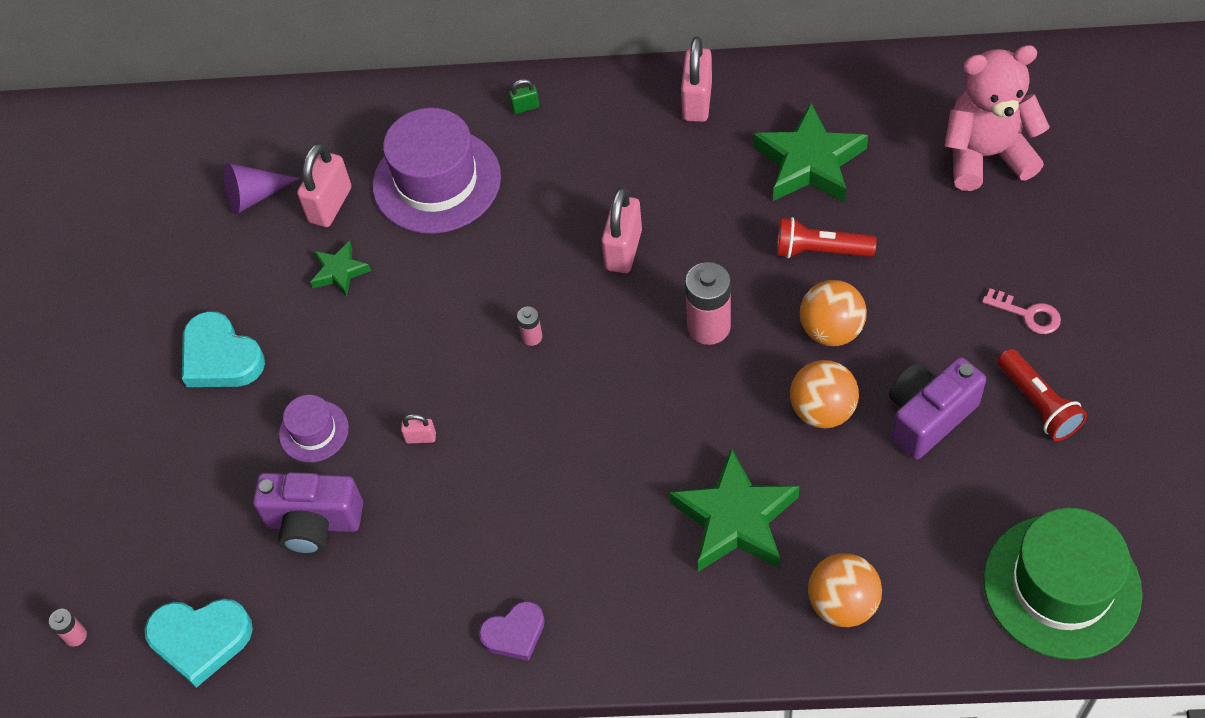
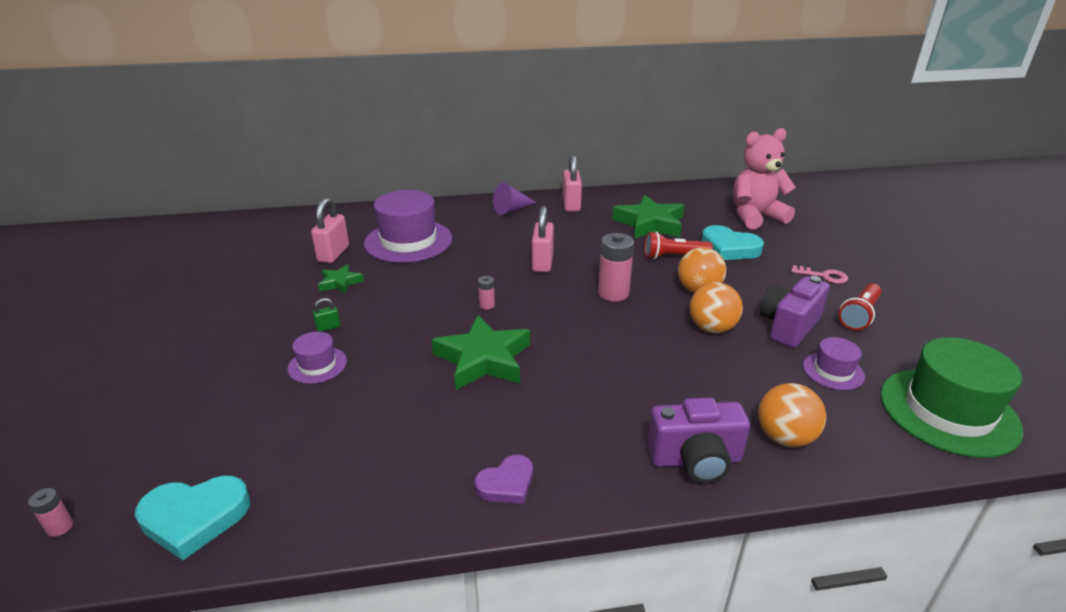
camera: 15 degrees left, 25 degrees down
turquoise heart [182,311,265,387] -> turquoise heart moved to [701,225,764,260]
purple cone [224,163,300,214] -> purple cone moved to [493,182,537,215]
purple camera [253,472,363,555] -> purple camera moved to [647,398,750,483]
pink padlock [401,414,436,444] -> none
green padlock [509,79,539,114] -> green padlock moved to [313,298,340,332]
green star [669,448,799,572] -> green star moved to [432,315,530,390]
red flashlight [997,349,1087,441] -> red flashlight turned 75 degrees clockwise [839,283,882,330]
none -> purple hat [803,337,865,390]

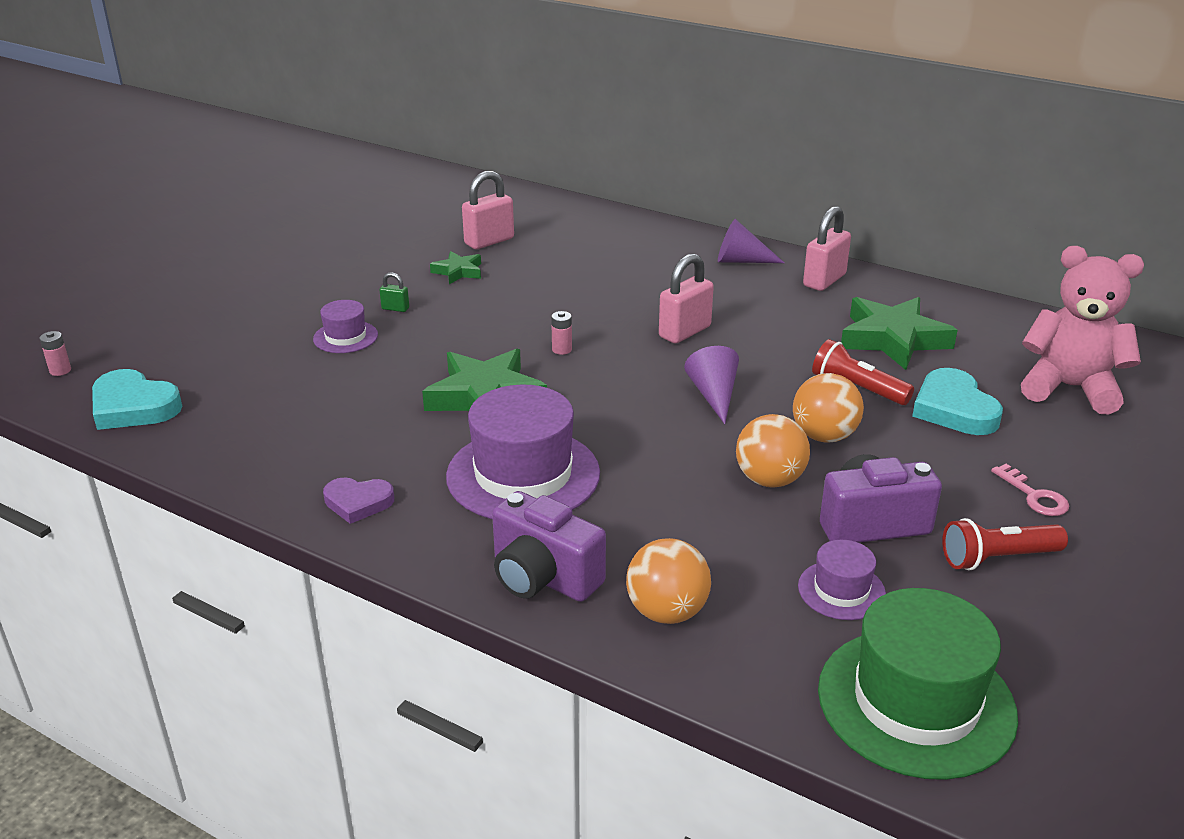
camera: 40 degrees right, 0 degrees up
purple hat [364,190,452,263] -> purple hat moved to [446,385,600,519]
pink battery [598,233,634,301] -> purple cone [684,346,739,424]

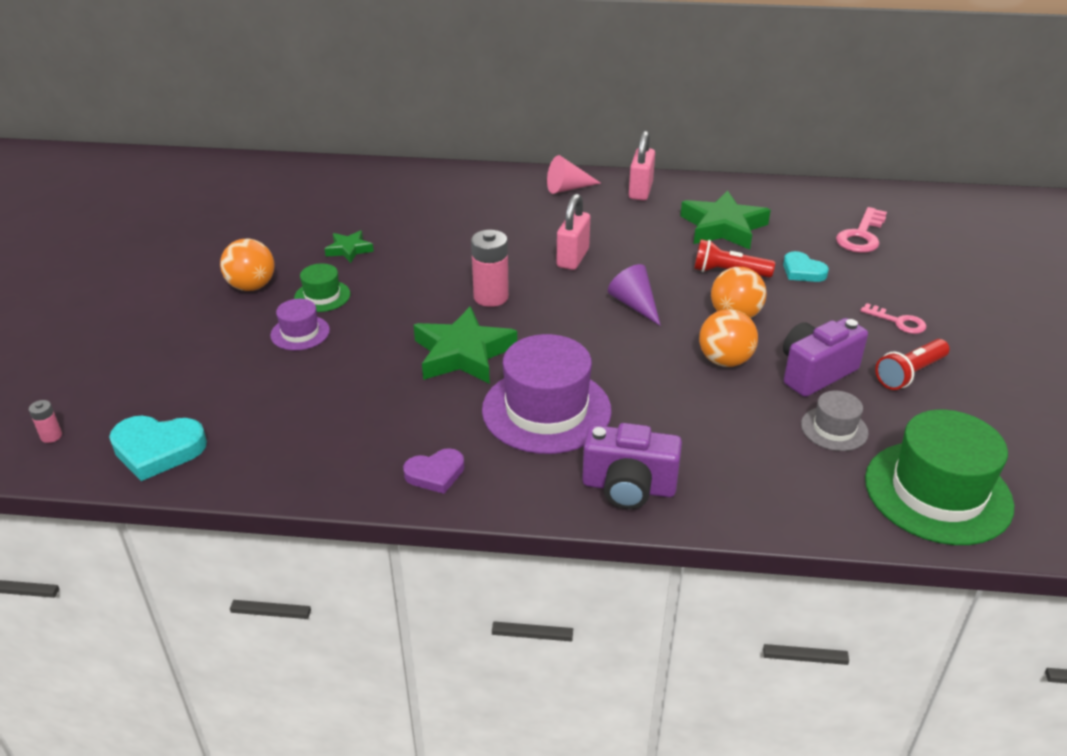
camera: 25 degrees left, 5 degrees up
green padlock [379,272,409,312] -> green hat [294,263,350,312]
pink padlock [462,171,514,249] -> none
pink battery [551,311,572,355] -> pink battery [471,230,509,307], size x2.05
orange ball [626,538,711,624] -> orange ball moved to [220,239,275,291]
purple cone [718,219,784,263] -> pink cone [547,155,601,194]
purple hat [798,540,886,620] -> grey hat [801,391,869,451]
turquoise heart [912,368,1003,435] -> turquoise heart [783,251,829,282], size x0.65
pink teddy bear [1021,246,1144,414] -> pink key [836,207,887,253]

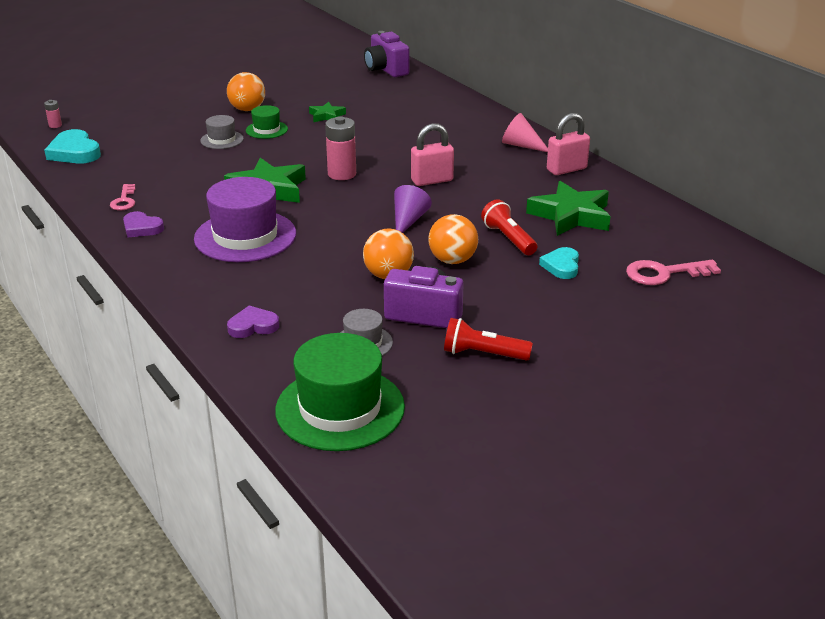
camera: 50 degrees right, 5 degrees down
purple hat [270,299,330,350] -> grey hat [200,115,244,149]
purple camera [582,423,682,509] -> purple camera moved to [364,31,409,77]
pink key [860,303,926,334] -> pink key moved to [110,184,135,210]
none -> purple heart [227,306,279,338]

